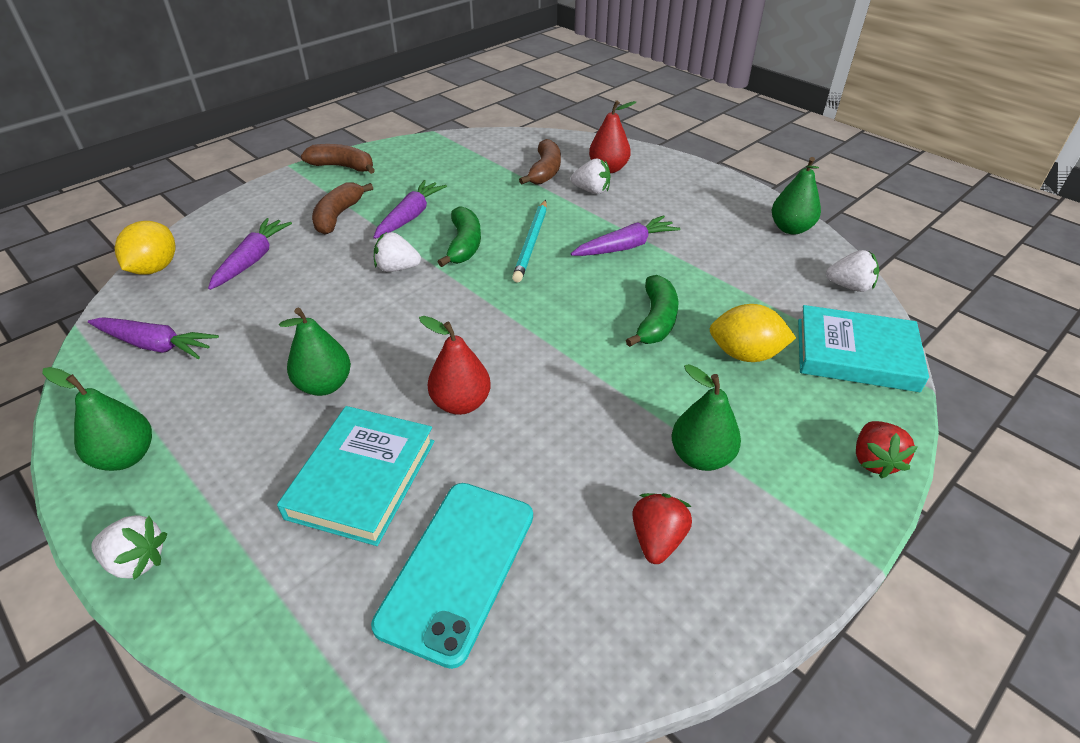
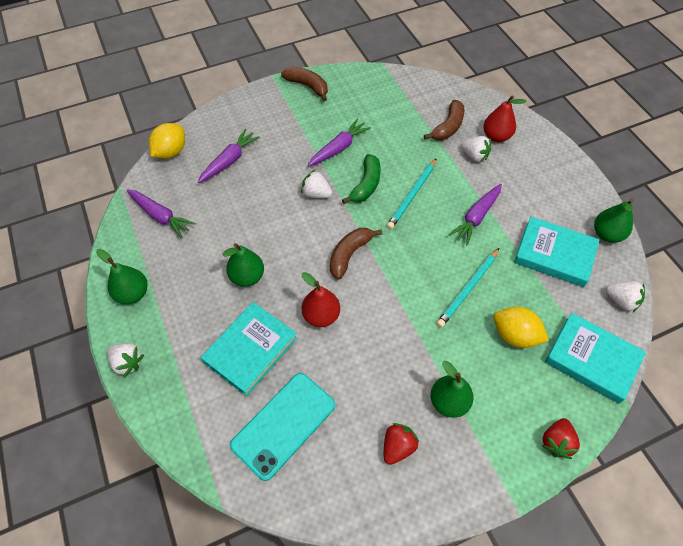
camera: 20 degrees right, 15 degrees up
brown banana [312,183,373,235] -> brown banana moved to [330,228,382,279]
purple carrot [571,215,680,256] -> purple carrot turned 135 degrees clockwise [449,184,502,245]
green banana [626,275,678,347] -> turquoise pencil [436,248,499,328]
none -> turquoise book [514,217,599,287]

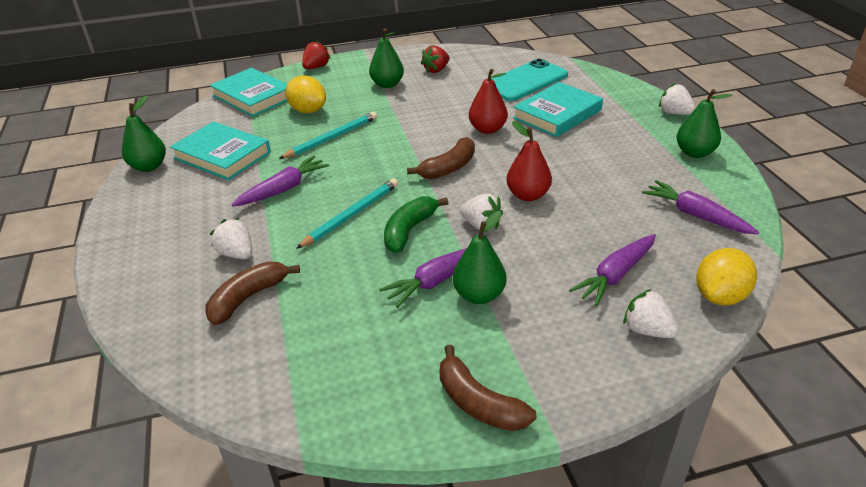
camera: 170 degrees left, 20 degrees down
green pear [223,243,264,287] -> green pear moved to [453,211,507,304]
red pear [484,96,526,142] -> red pear moved to [506,121,552,201]
white strawberry [606,281,645,312] -> white strawberry moved to [624,289,679,338]

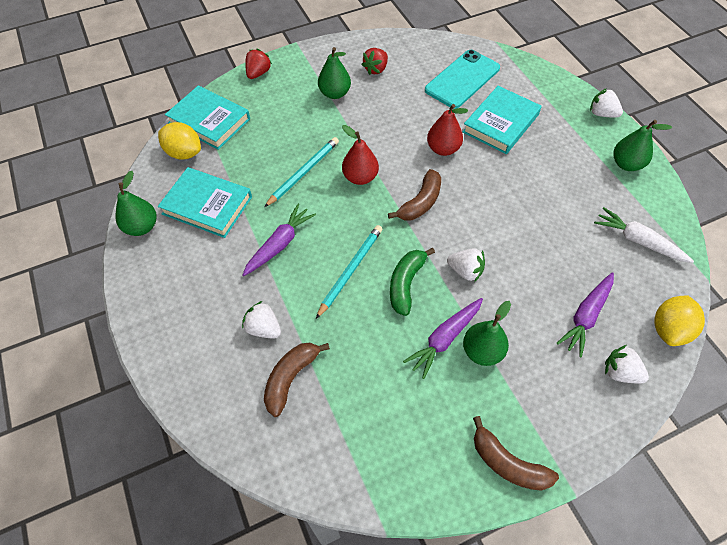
camera: 10 degrees left, 20 degrees up
yellow lemon [285,75,326,113] -> yellow lemon moved to [158,122,201,160]
red pear [506,121,552,201] -> red pear moved to [342,125,379,185]
purple carrot [642,180,759,234] -> white carrot [594,207,694,263]

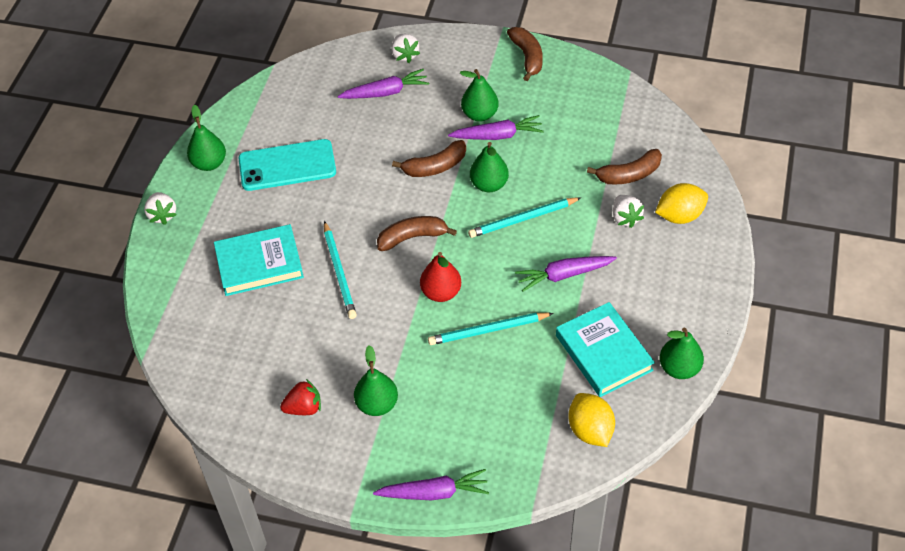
camera: 140 degrees left, 5 degrees down
turquoise book [165,85,250,150] -> none
red strawberry [245,49,272,79] -> purple carrot [373,469,489,500]
green banana [390,248,435,316] -> green pear [470,142,509,192]
turquoise phone [425,50,500,109] -> turquoise phone moved to [238,139,336,191]
red pear [427,104,468,156] -> turquoise pencil [324,221,357,319]
white strawberry [447,248,485,281] -> brown banana [392,140,466,177]
white carrot [594,207,694,263] -> none
yellow lemon [654,295,705,346] -> yellow lemon moved to [655,183,708,224]

